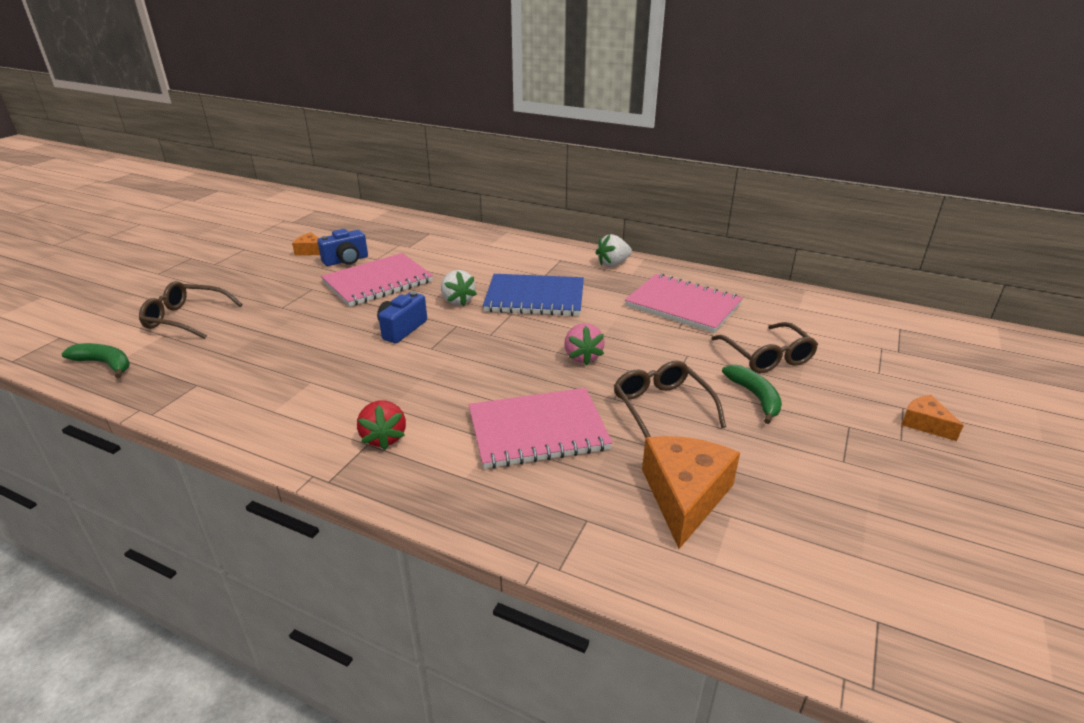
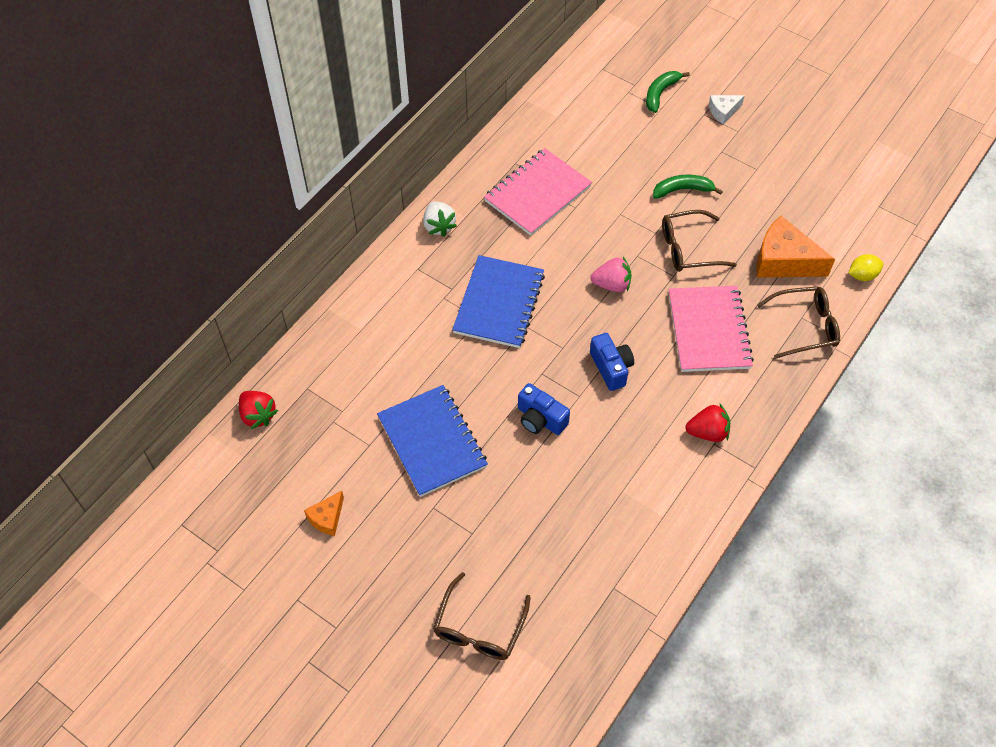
camera: 80 degrees left, 25 degrees up
green banana [62,343,130,378] -> green banana moved to [646,71,690,113]
blue camera [318,229,368,266] -> blue camera moved to [590,333,634,391]
pink notebook [321,253,433,307] -> blue notebook [377,385,488,497]
white strawberry [441,270,477,306] -> none
brown glasses [711,322,818,373] -> brown glasses moved to [757,286,840,359]
orange cheese [901,395,964,441] -> white cheese [709,95,745,124]
none -> red strawberry [239,391,278,429]
none -> yellow lemon [848,254,883,281]

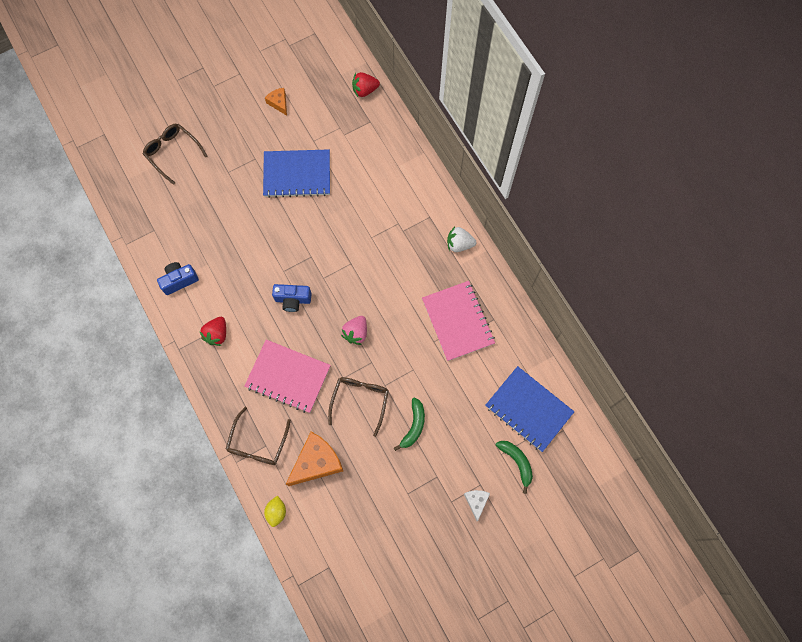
camera: 115 degrees right, 15 degrees up
blue notebook [452,255,545,348] -> blue notebook moved to [485,366,574,452]
blue camera [518,383,570,435] -> blue camera moved to [157,262,199,295]

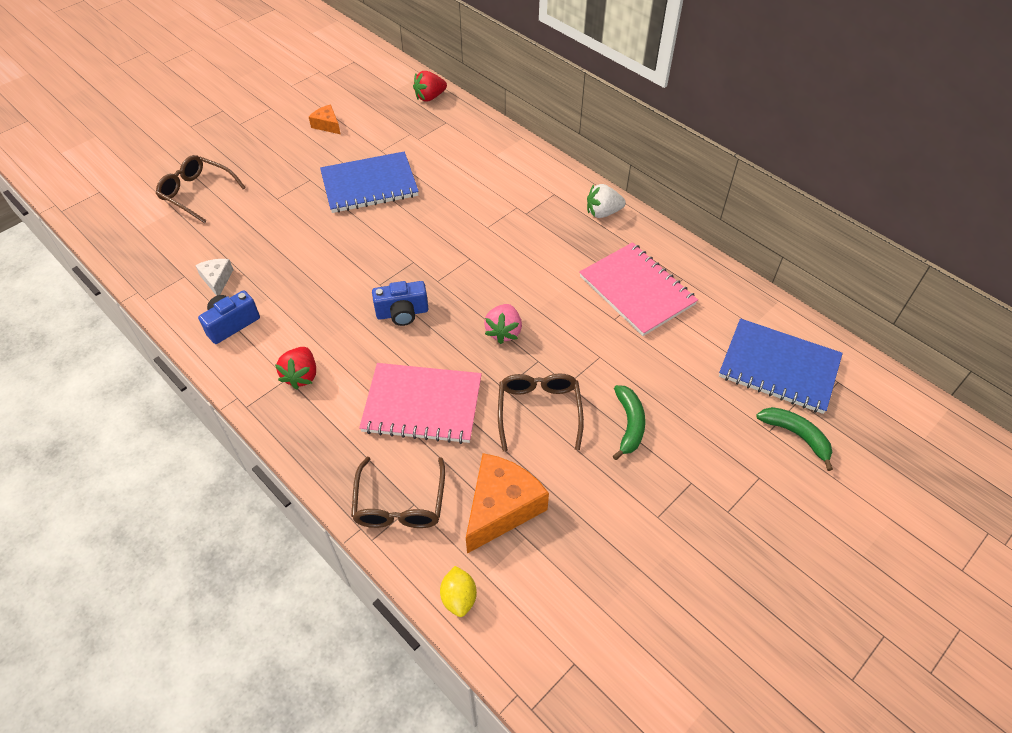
camera: 15 degrees left, 20 degrees down
white cheese [464,490,490,521] -> white cheese moved to [195,259,233,296]

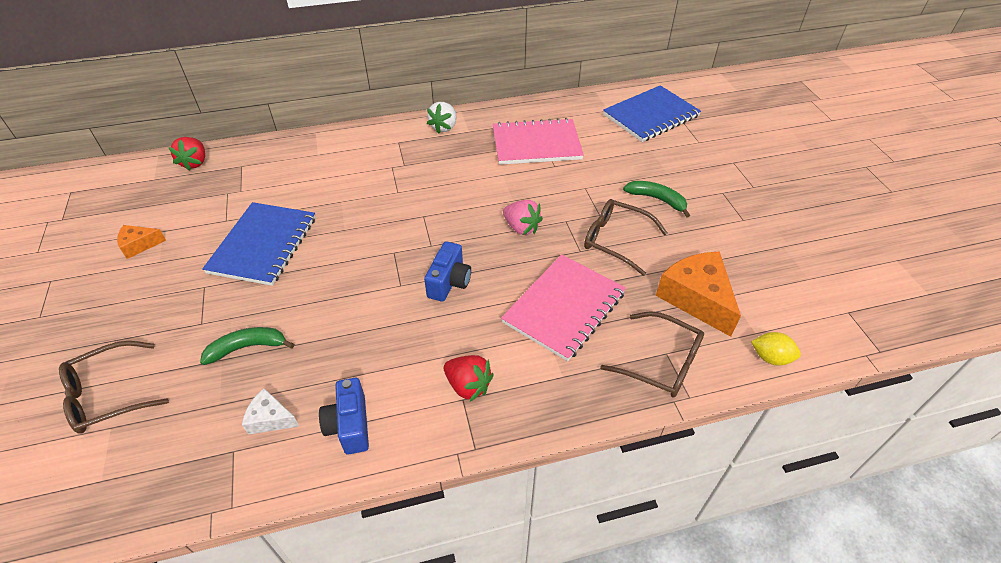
camera: 60 degrees left, 5 degrees down
green banana [756,407,833,471] -> green banana moved to [200,327,294,365]

